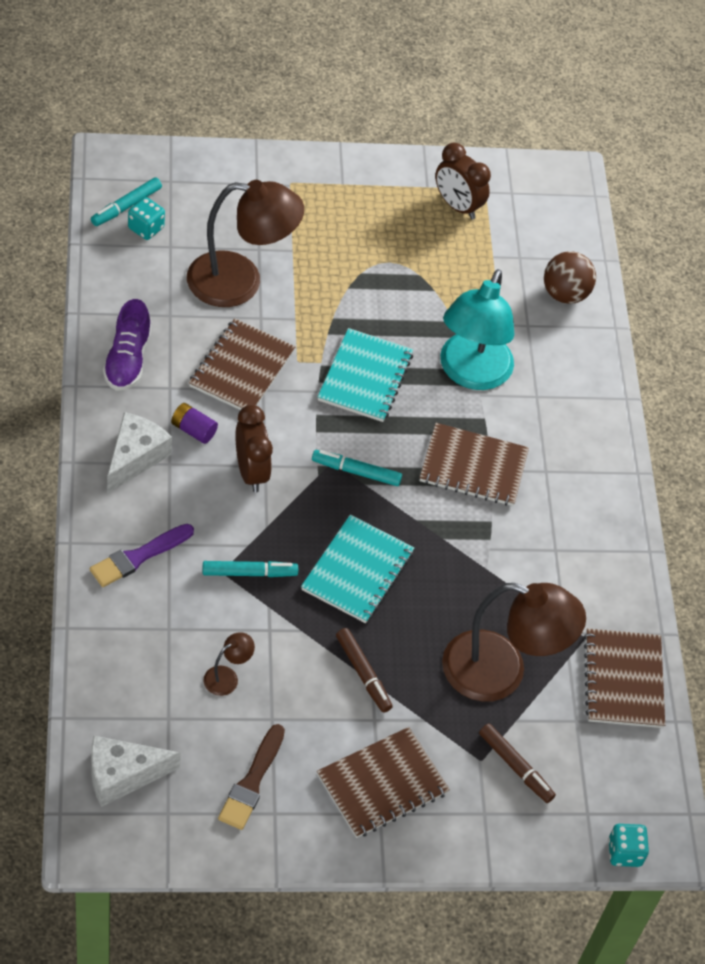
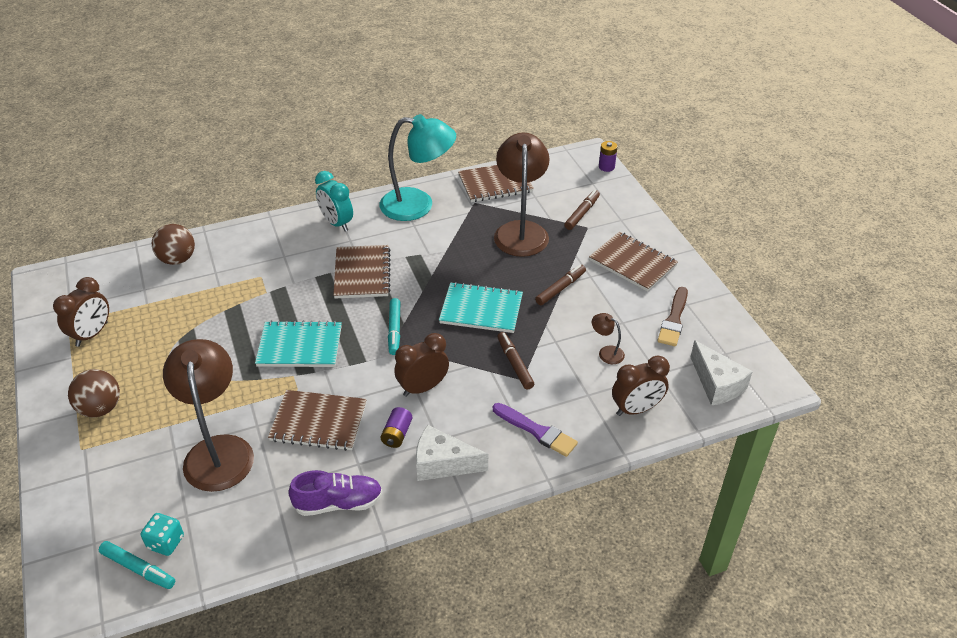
camera: 100 degrees left, 10 degrees down
turquoise marker [203,561,298,577] -> brown marker [497,332,534,389]
brown brush [218,724,285,830] -> brown brush turned 105 degrees clockwise [657,287,688,347]
turquoise lamp [440,269,515,390] -> turquoise lamp moved to [380,114,456,221]
turquoise dice [608,824,649,867] -> purple battery [599,141,618,172]
none -> brown ball [68,369,120,417]
none -> turquoise clock [315,171,353,232]
none -> brown clock [612,356,670,416]

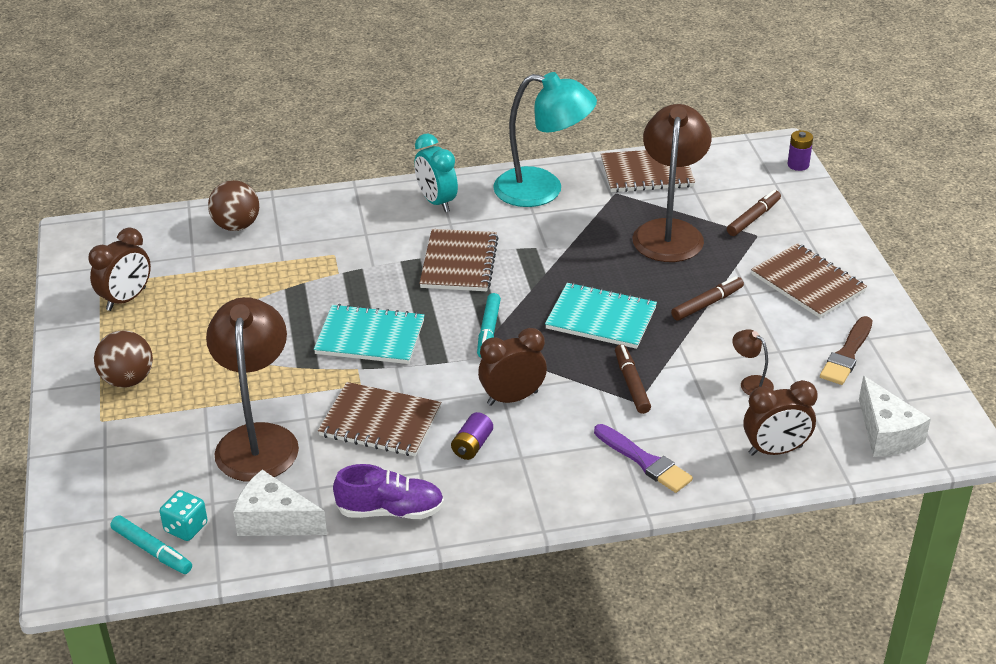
camera: 10 degrees right, 5 degrees down
white cheese [416,425,488,481] -> white cheese moved to [233,470,327,536]

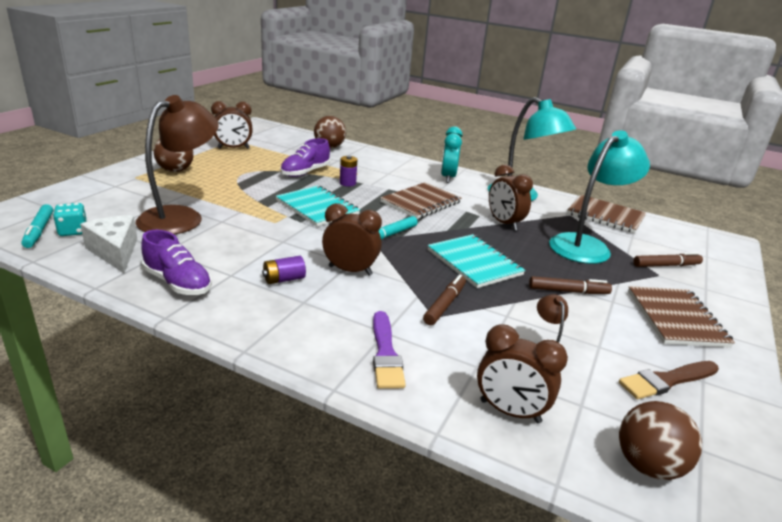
camera: 35 degrees right, 10 degrees down
brown notebook [318,382,442,456] -> none
brown lamp [633,104,712,262] -> turquoise lamp [549,130,650,264]
purple battery [788,130,813,171] -> purple battery moved to [340,156,357,187]
white cheese [859,376,931,457] -> brown ball [619,401,702,480]
none -> purple shoe [280,138,330,177]
none -> brown clock [489,165,533,231]

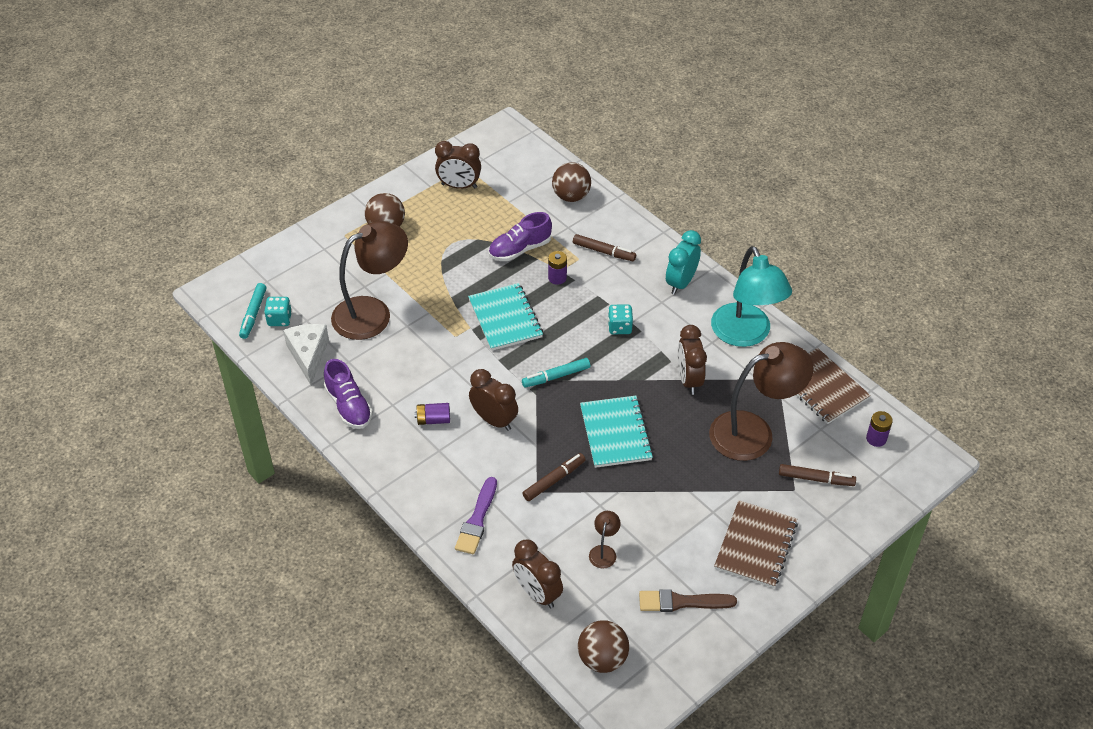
camera: 25 degrees right, 20 degrees up
brown notebook [380,182,462,219] -> turquoise dice [608,305,633,334]
brown marker [529,276,612,294] -> brown marker moved to [573,234,636,261]
turquoise lamp [549,130,650,264] -> brown lamp [709,342,814,461]
none -> purple battery [866,411,893,447]

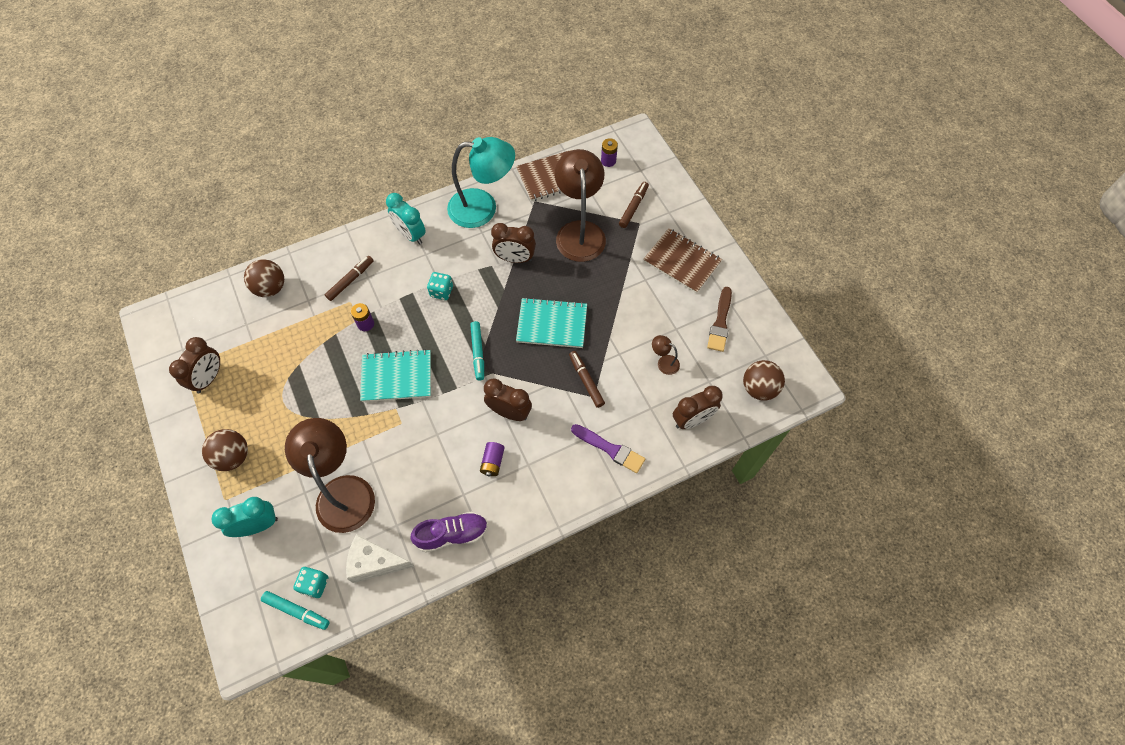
camera: 75 degrees left, 15 degrees up
brown clock [469,369,518,431] -> brown clock turned 60 degrees clockwise [484,379,532,421]
purple shoe [489,212,552,261] -> none
none -> turquoise clock [212,497,278,537]

